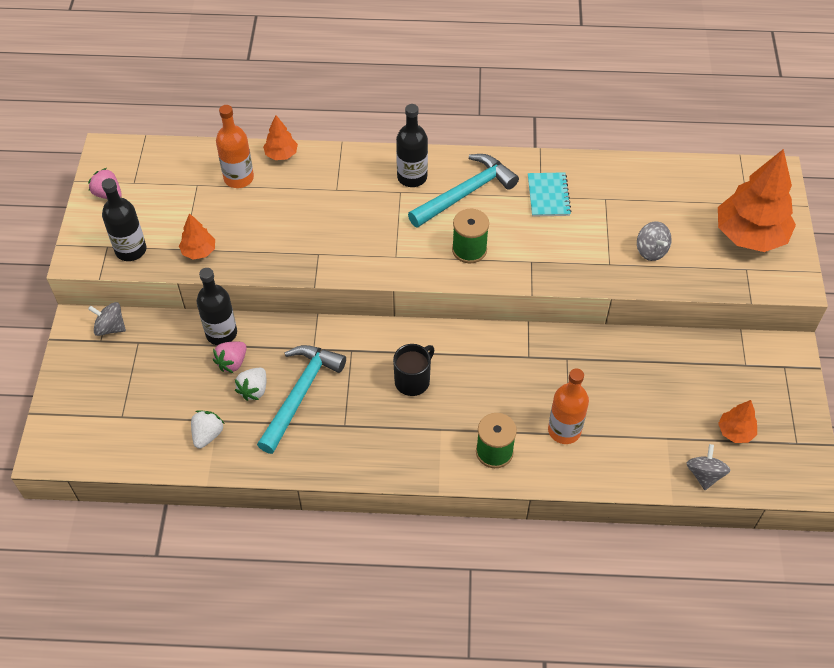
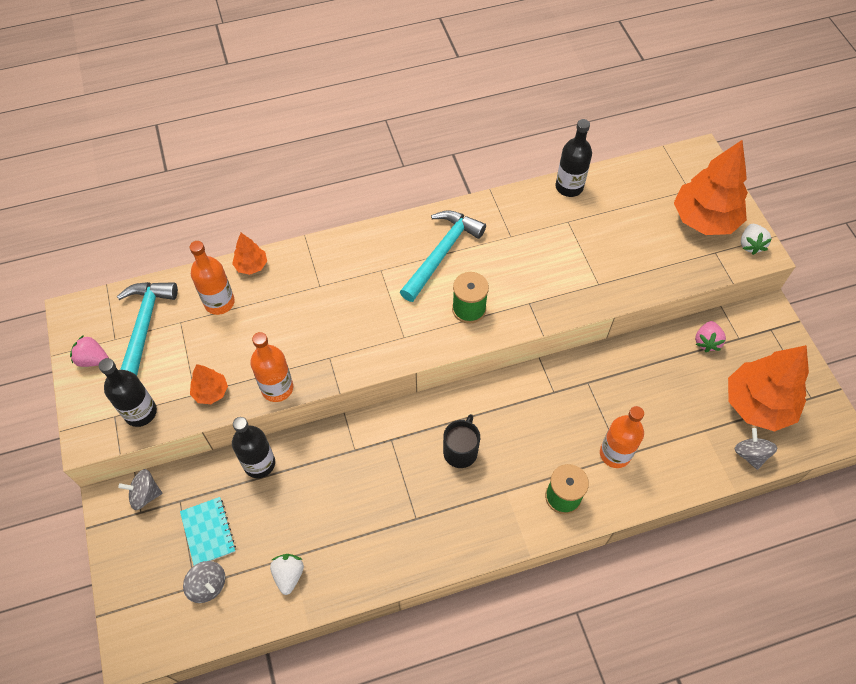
camera: 20 degrees left, 5 degrees up
pink strawberry [213,341,247,373] -> pink strawberry moved to [695,321,726,352]
white strawberry [235,368,266,401] -> white strawberry moved to [741,224,772,255]
turquoise hammer [257,345,346,454] -> turquoise hammer moved to [117,282,178,376]
black bottle [396,104,428,187] -> black bottle moved to [555,119,592,197]
turquoise notebook [528,172,572,217] -> turquoise notebook moved to [180,497,236,565]
grey spinning top [637,221,672,261] -> grey spinning top moved to [183,561,225,603]
orange tree [718,400,757,443] -> orange tree [728,345,809,431], size x2.13
none -> orange bottle [250,332,293,402]

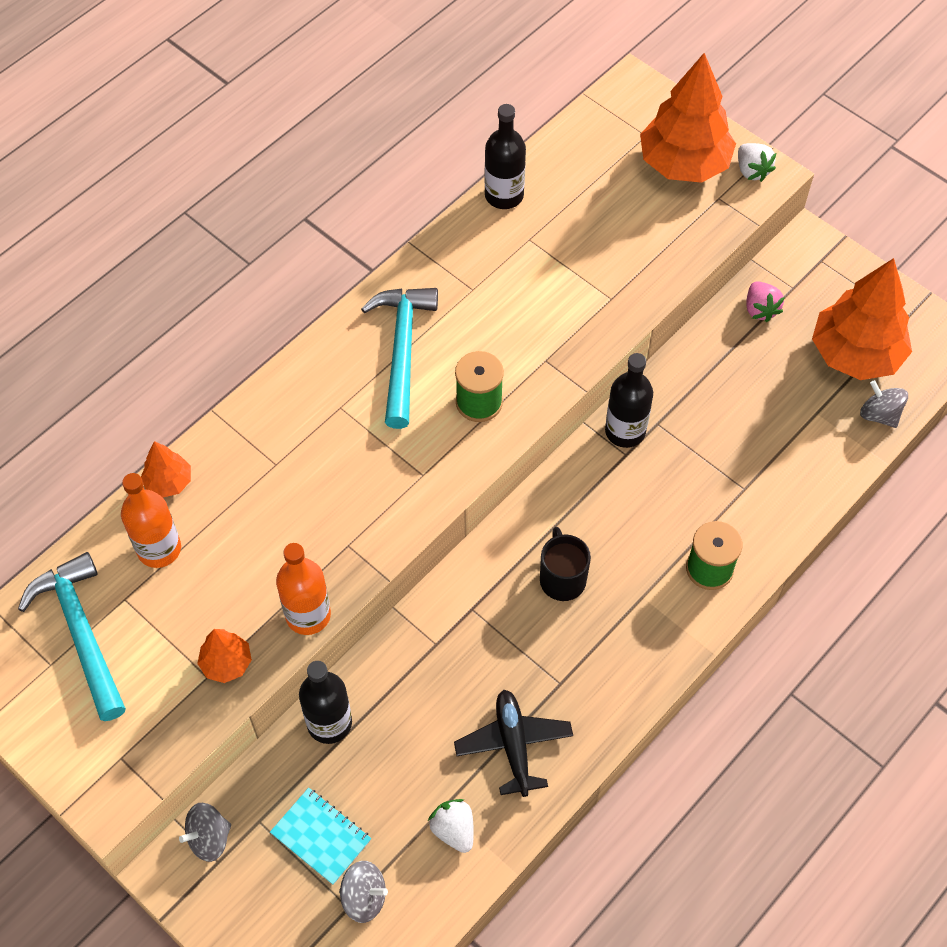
camera: 30 degrees left, 0 degrees up
pink strawberry [70,335,109,367] -> none
black bottle [99,358,157,427] -> black bottle moved to [605,353,653,448]
orange bottle [600,406,644,468] -> none
none -> black plane [454,690,573,797]

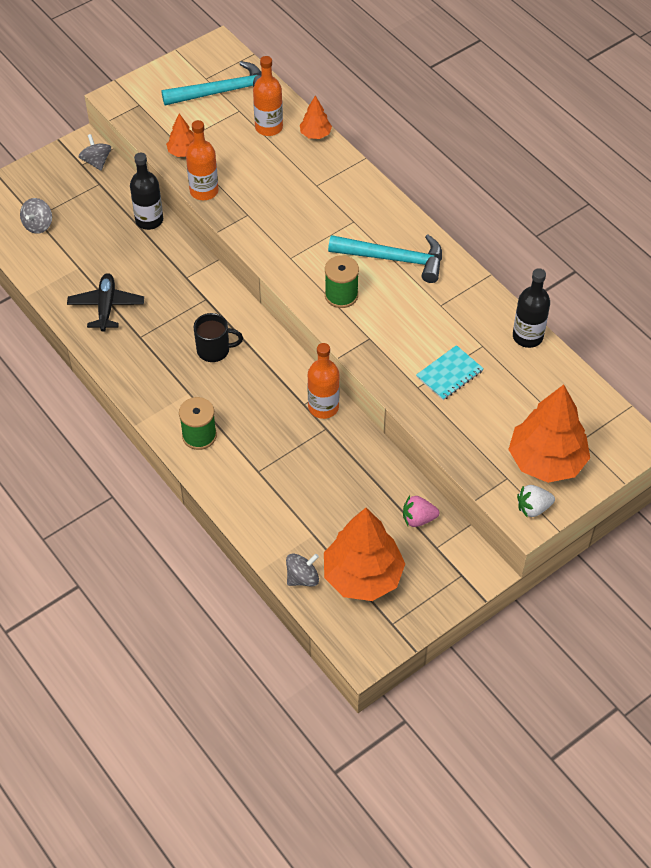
camera: 100 degrees right, 5 degrees down
turquoise notebook [270,788,371,885] -> turquoise notebook moved to [416,345,484,400]
white strawberry [428,799,474,853] -> none
black plane [454,690,573,797] -> black plane turned 90 degrees counterclockwise [67,273,144,332]
black bottle [605,353,653,448] -> orange bottle [308,343,340,419]

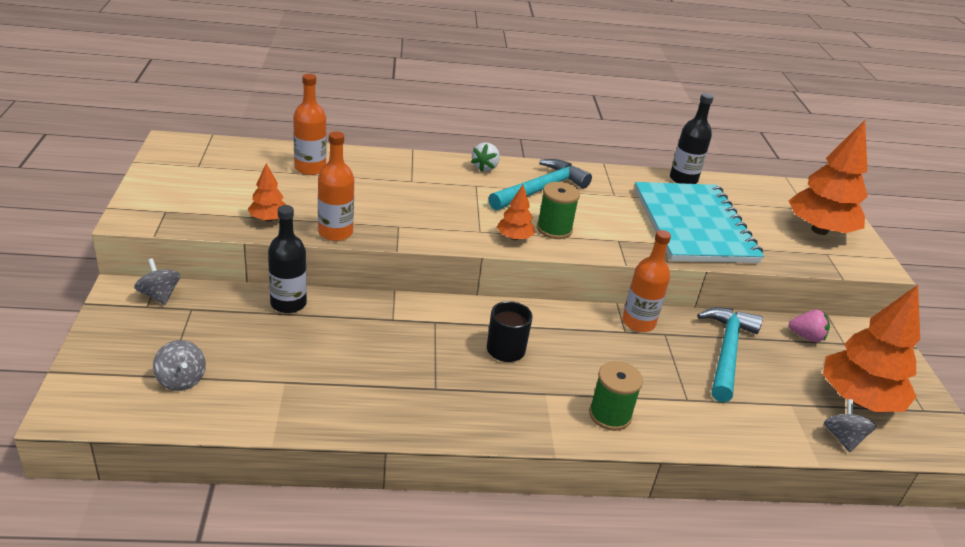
camera: 60 degrees left, 20 degrees down
black plane [67,273,144,332] -> none
grey spinning top [79,134,111,171] -> grey spinning top turned 45 degrees clockwise [134,258,180,305]
turquoise hammer [161,61,262,105] -> turquoise hammer moved to [697,307,763,402]
orange tree [300,95,332,139] -> orange tree moved to [497,185,535,240]
pink strawberry [403,496,439,527] -> pink strawberry turned 105 degrees counterclockwise [789,310,830,342]
turquoise notebook [416,345,484,400] -> turquoise notebook [635,182,764,263], size x2.35
white strawberry [517,485,555,517] -> white strawberry moved to [471,142,500,172]

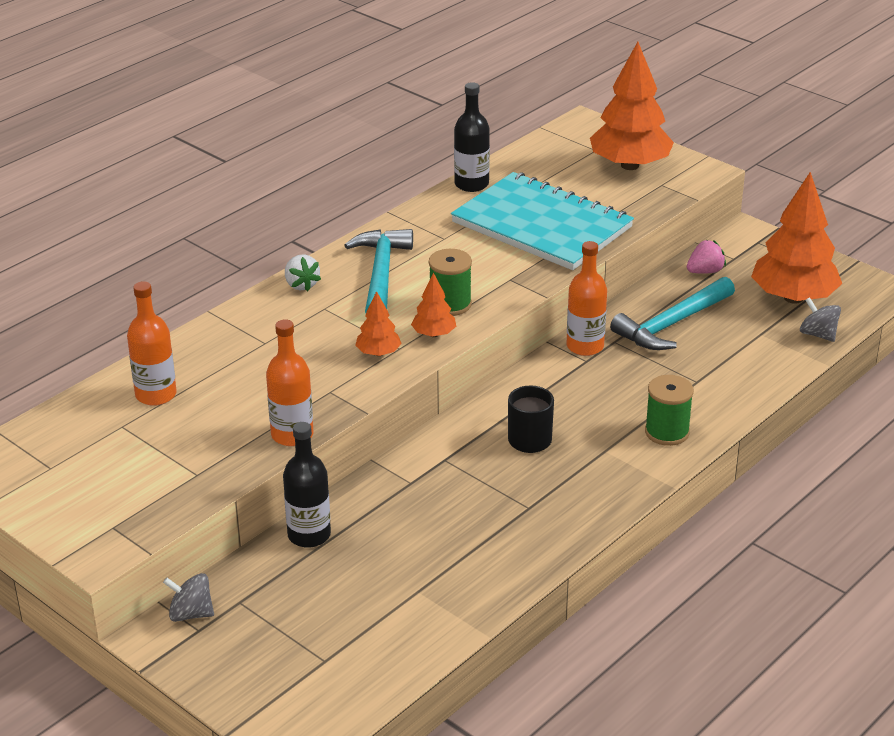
camera: 40 degrees left, 0 degrees up
grey spinning top [153,340,206,391] -> none
orange tree [248,163,287,222] -> orange tree moved to [355,291,402,356]
turquoise hammer [697,307,763,402] -> turquoise hammer turned 105 degrees counterclockwise [610,277,735,350]

